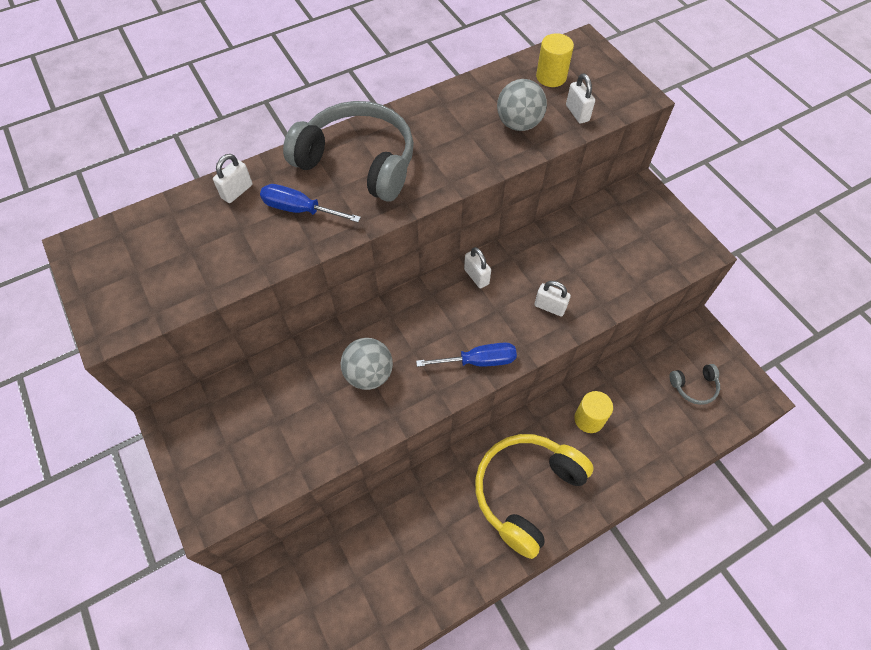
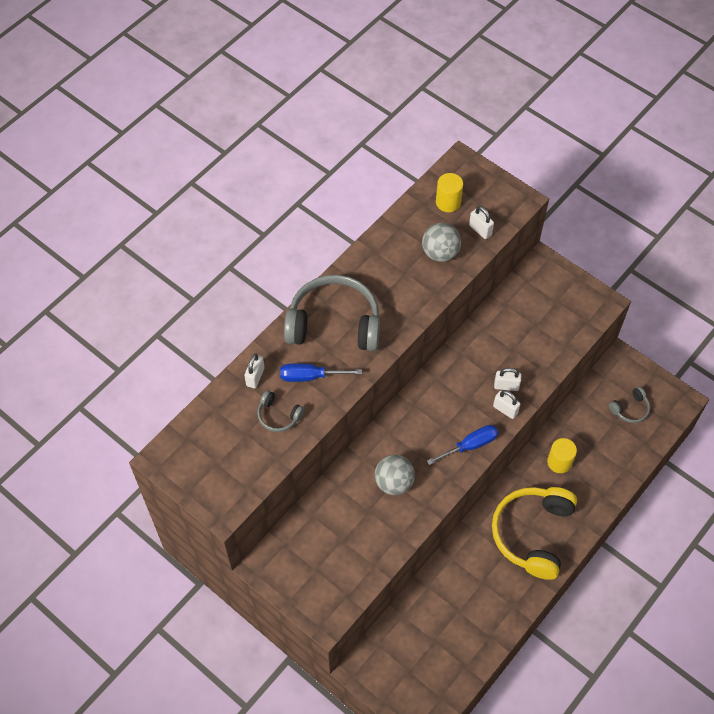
camera: 20 degrees left, 0 degrees up
white padlock [464,247,491,289] -> white padlock moved to [493,390,520,419]
none -> grey headphones [257,390,305,432]

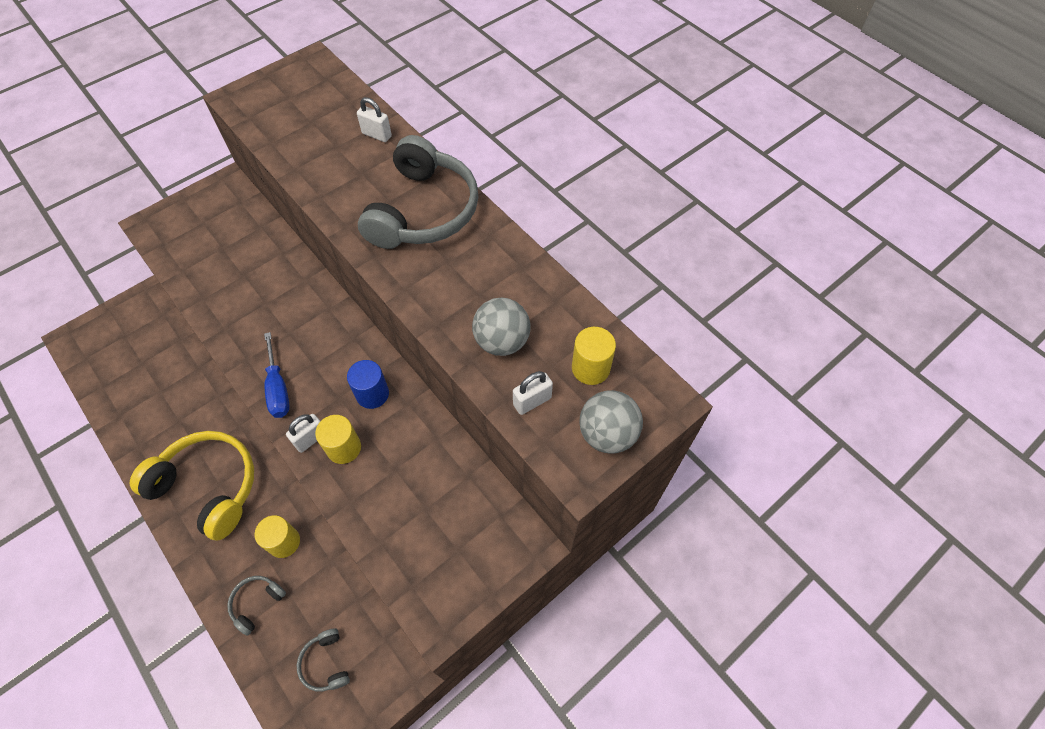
camera: 100 degrees right, 0 degrees up
grey headphones [257,390,305,432] -> grey headphones moved to [227,576,286,636]
blue screwdriver [280,363,362,382] -> none
grey ball [375,455,415,495] -> grey ball moved to [579,390,643,454]
white padlock [494,368,521,391] -> yellow cylinder [315,415,361,464]
none -> blue cylinder [347,360,389,409]

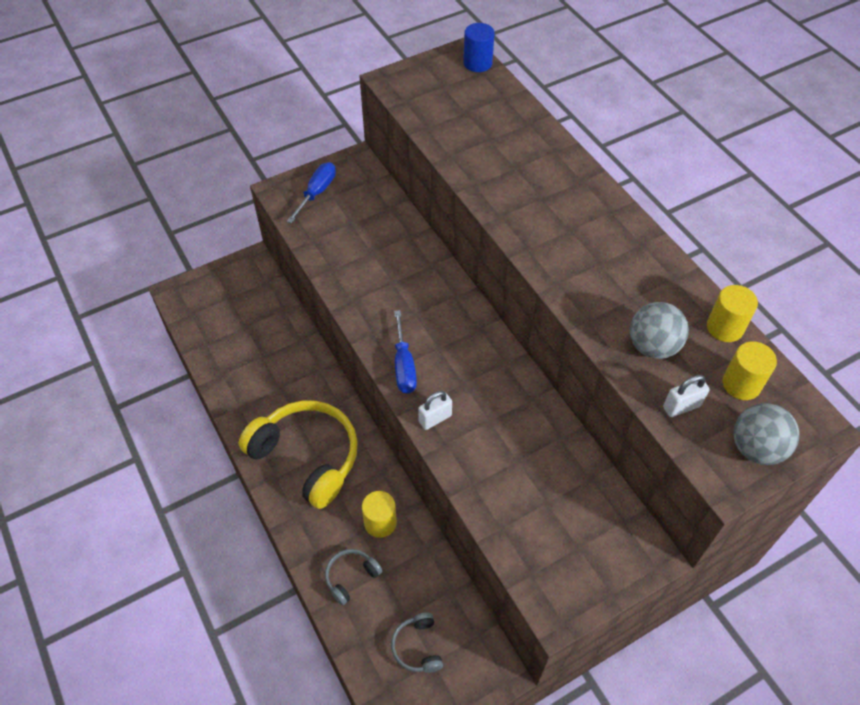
camera: 10 degrees right, 5 degrees down
yellow cylinder [315,415,361,464] -> yellow cylinder moved to [707,285,758,342]
blue cylinder [347,360,389,409] -> blue cylinder moved to [463,23,495,72]
white padlock [357,97,392,142] -> none
grey headphones [358,135,478,249] -> none
none -> blue screwdriver [287,162,336,223]

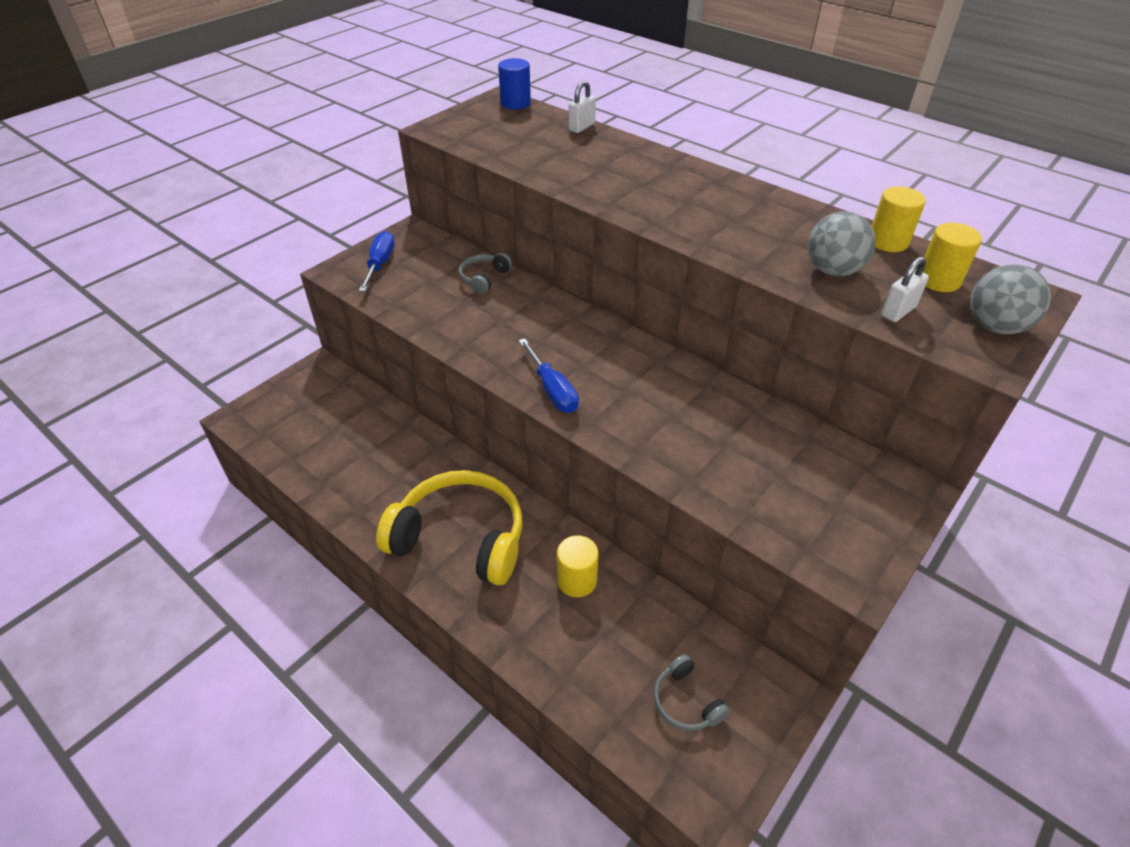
camera: 20 degrees left, 10 degrees down
grey headphones [325,549,382,605] -> grey headphones moved to [459,253,512,294]
white padlock [418,391,452,430] -> white padlock moved to [569,81,596,133]

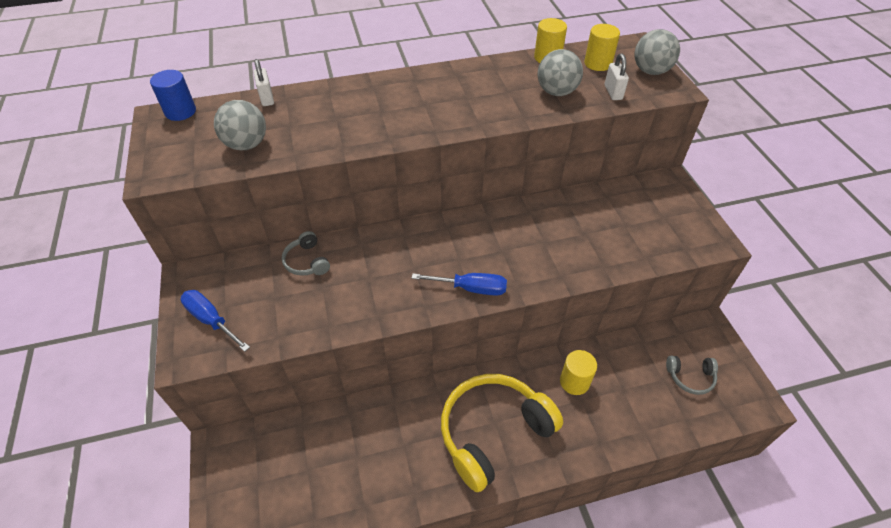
camera: 55 degrees left, 5 degrees up
none -> grey ball [214,100,266,150]

